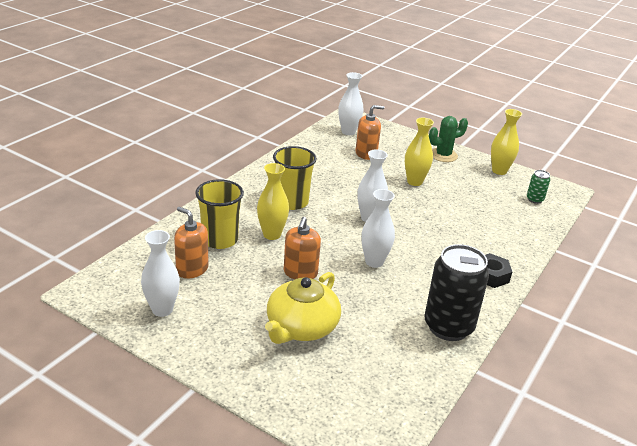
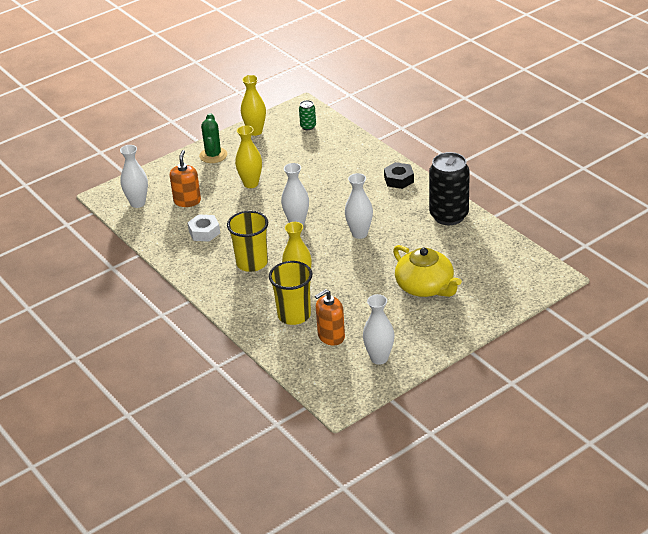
camera: 65 degrees left, 5 degrees up
orange soap dispenser [284,217,321,279] -> none
none -> white nut [187,214,220,242]

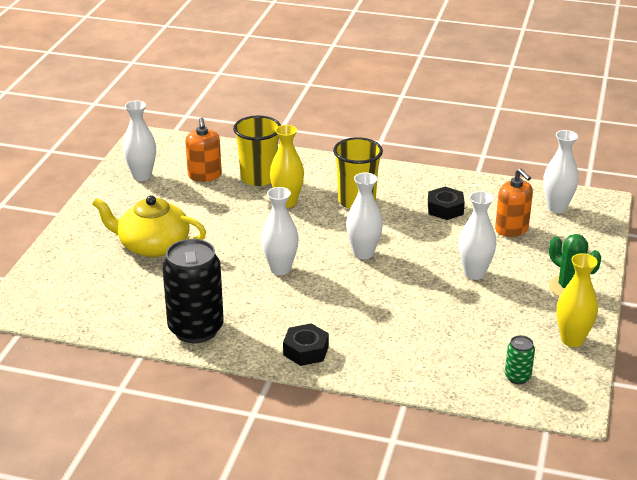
camera: 140 degrees right, 5 degrees down
white nut [187,214,220,242] -> black nut [428,187,465,220]
yellow vase [235,125,262,188] -> white vase [458,191,496,280]
orange soap dispenser [315,289,345,346] -> orange soap dispenser turned 150 degrees clockwise [185,117,222,182]

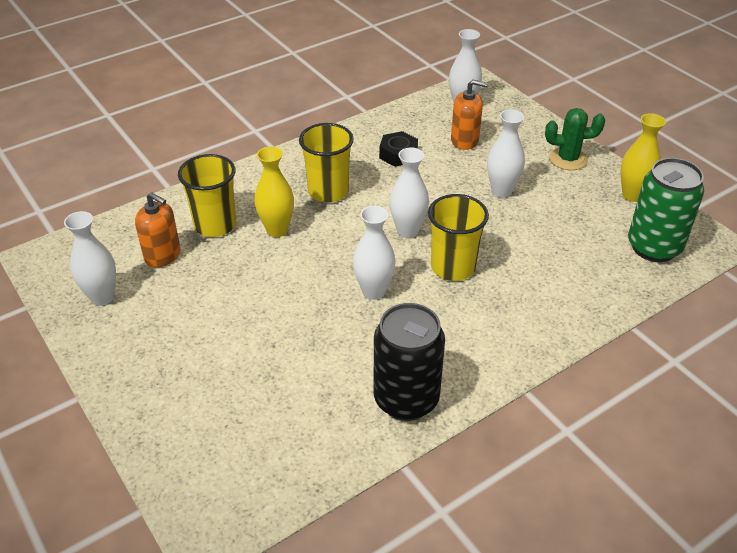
camera: 50 degrees left, 10 degrees up
yellow teapot [92,195,206,257] -> none
black nut [283,323,329,366] -> none
green can [505,335,535,384] -> green can [628,158,704,262], size x2.21
none -> yellow cup [428,194,489,281]

